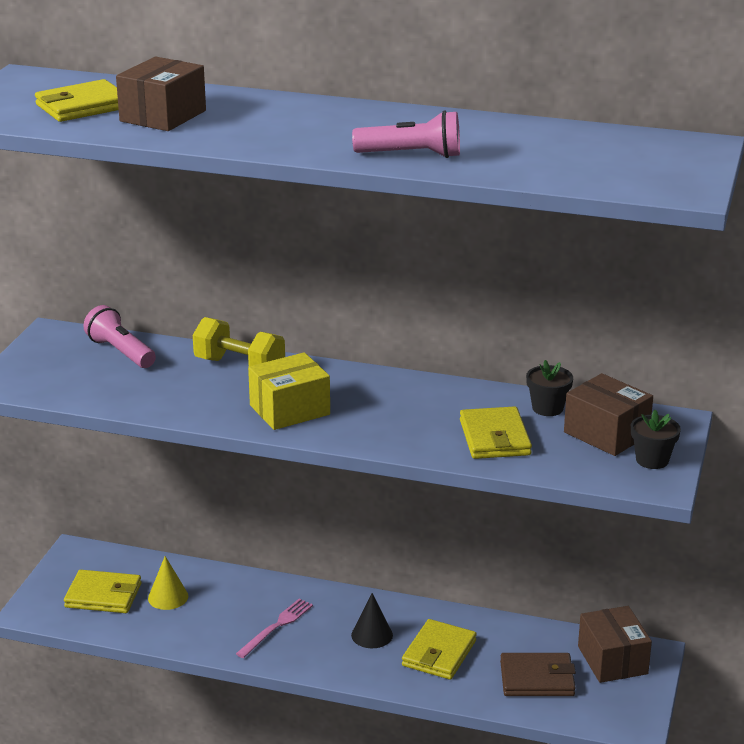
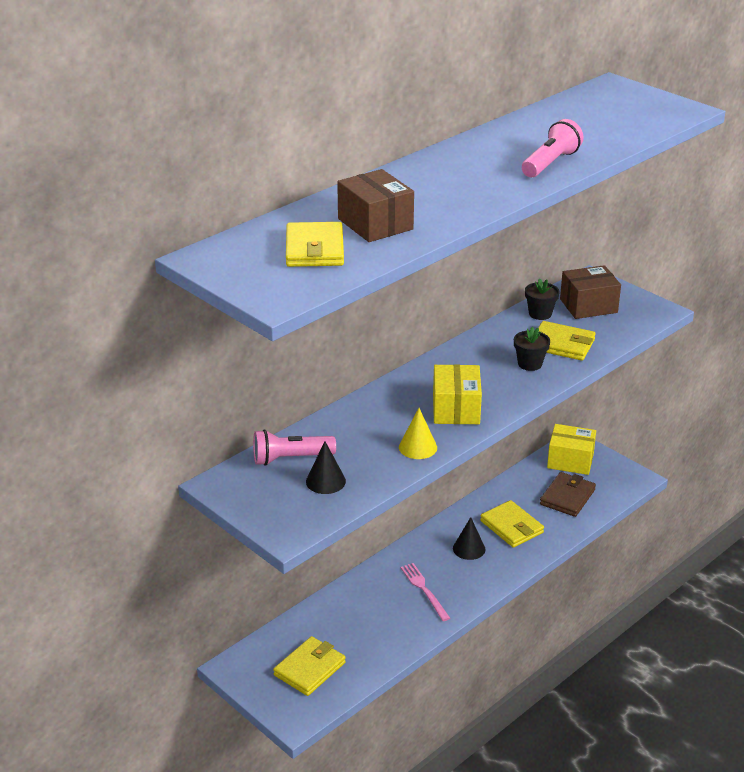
camera: 60 degrees left, 5 degrees up
yellow cone [148,556,188,610] -> yellow cone moved to [399,408,437,459]
yellow dumbbell [193,317,285,366] -> none
brown box [578,606,652,683] -> yellow box [547,424,596,475]
black flower pot [631,410,681,469] -> black flower pot moved to [514,327,550,371]
none -> black cone [306,441,346,494]

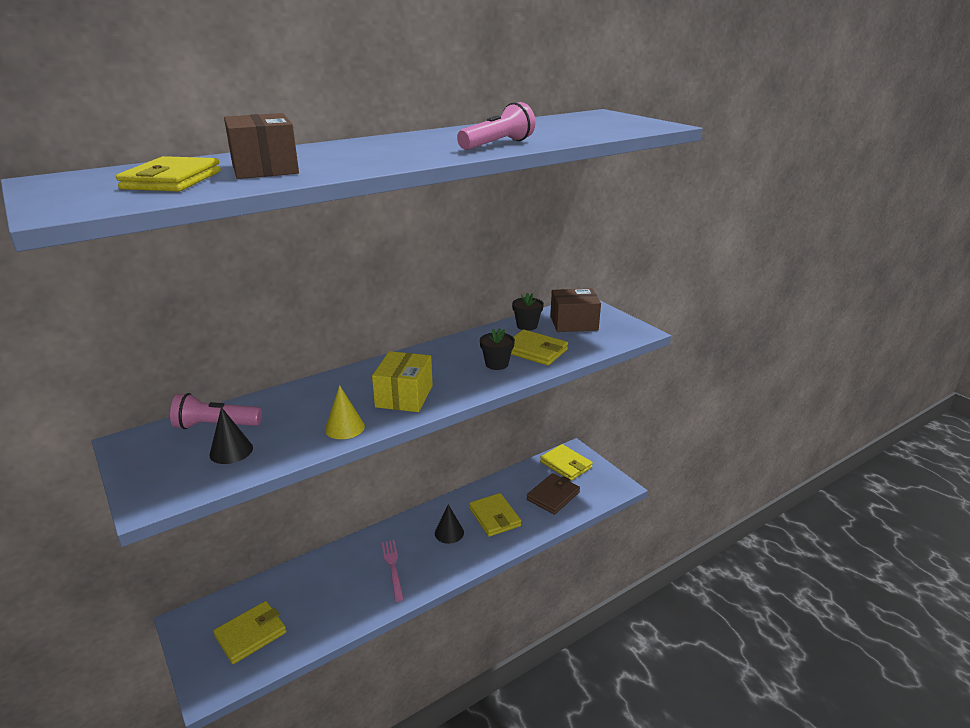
camera: 10 degrees right, 5 degrees down
yellow box [547,424,596,475] -> yellow wallet [540,444,593,481]

